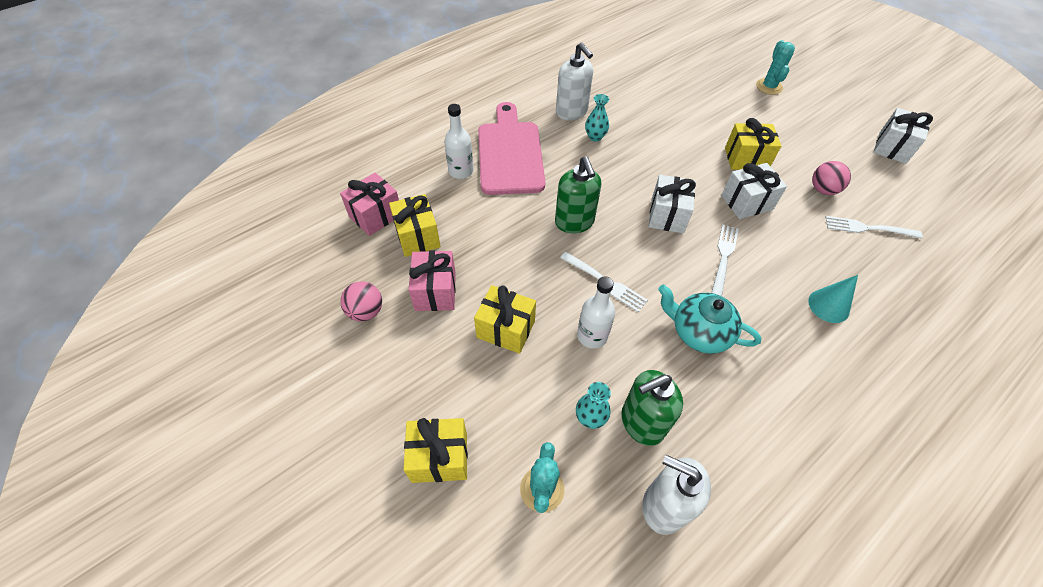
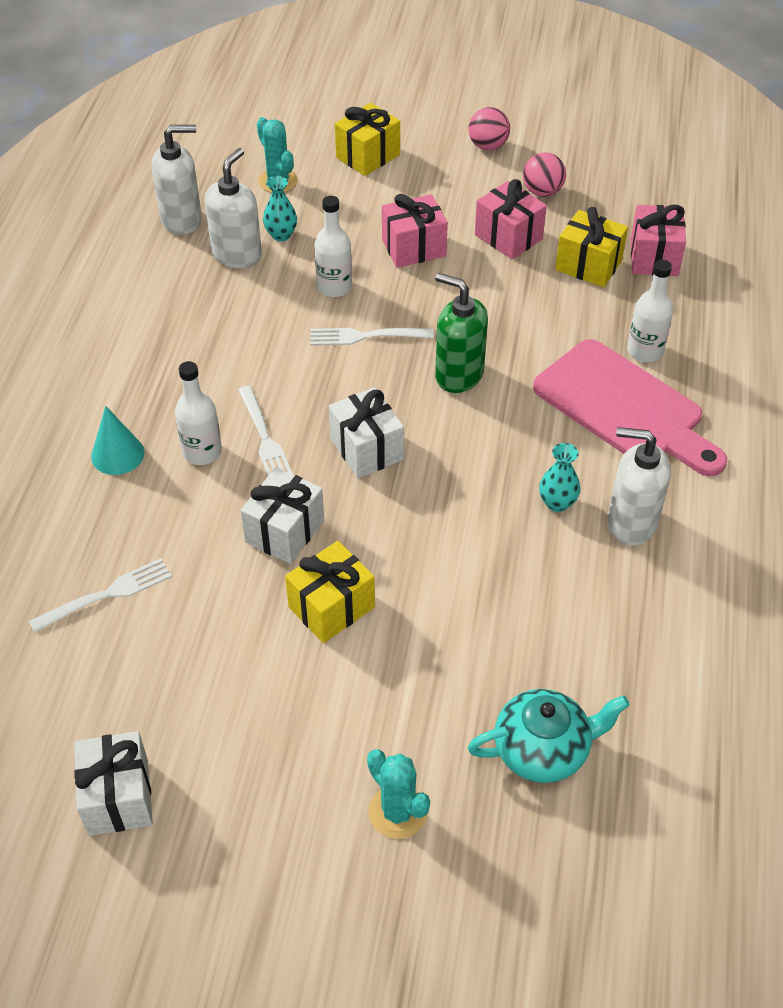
camera: 140 degrees right, 5 degrees down
yellow gift [474,285,536,354] -> pink gift [382,194,448,268]
green soap dispenser [621,370,683,446] -> white soap dispenser [204,148,262,268]
turquoise teapot [658,285,761,354] -> turquoise teapot moved to [468,689,630,783]
pink ball [812,161,851,195] -> pink ball moved to [468,107,510,150]
none -> white bottle [175,361,222,465]

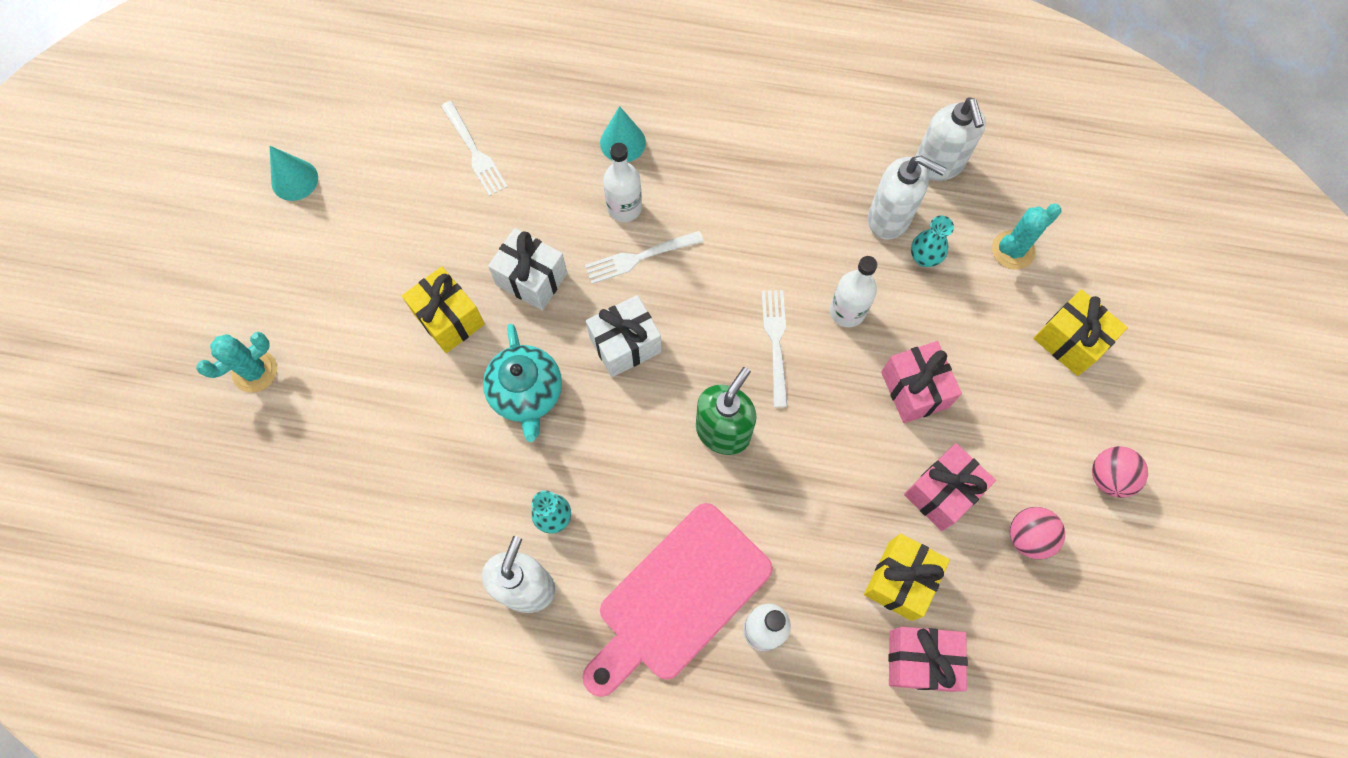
camera: 90 degrees right, 20 degrees up
white gift [74,731,153,836] -> turquoise cone [270,146,318,201]
turquoise teapot [468,689,630,783] -> turquoise teapot moved to [483,324,562,442]

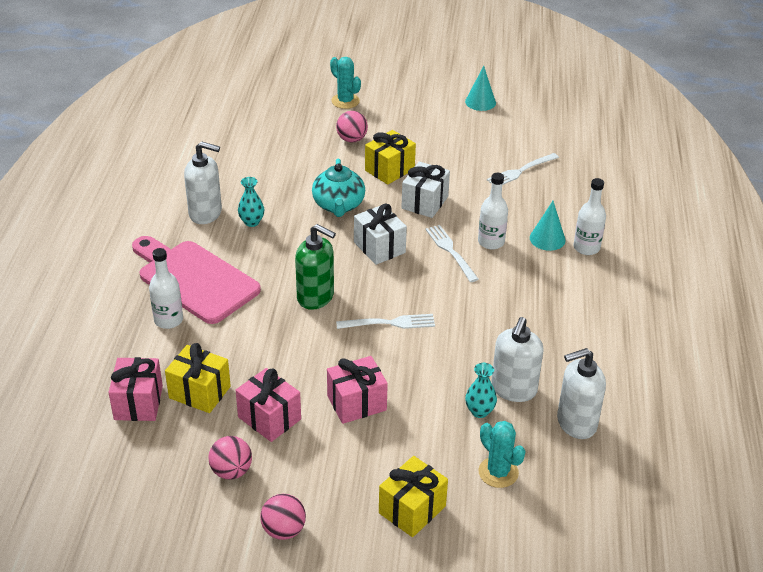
camera: 85 degrees right, 30 degrees down
turquoise teapot [483,324,562,442] -> turquoise teapot turned 75 degrees counterclockwise [312,159,365,217]
white bottle [830,256,877,327] -> white bottle moved to [573,178,606,255]
none -> pink ball [336,111,368,142]

